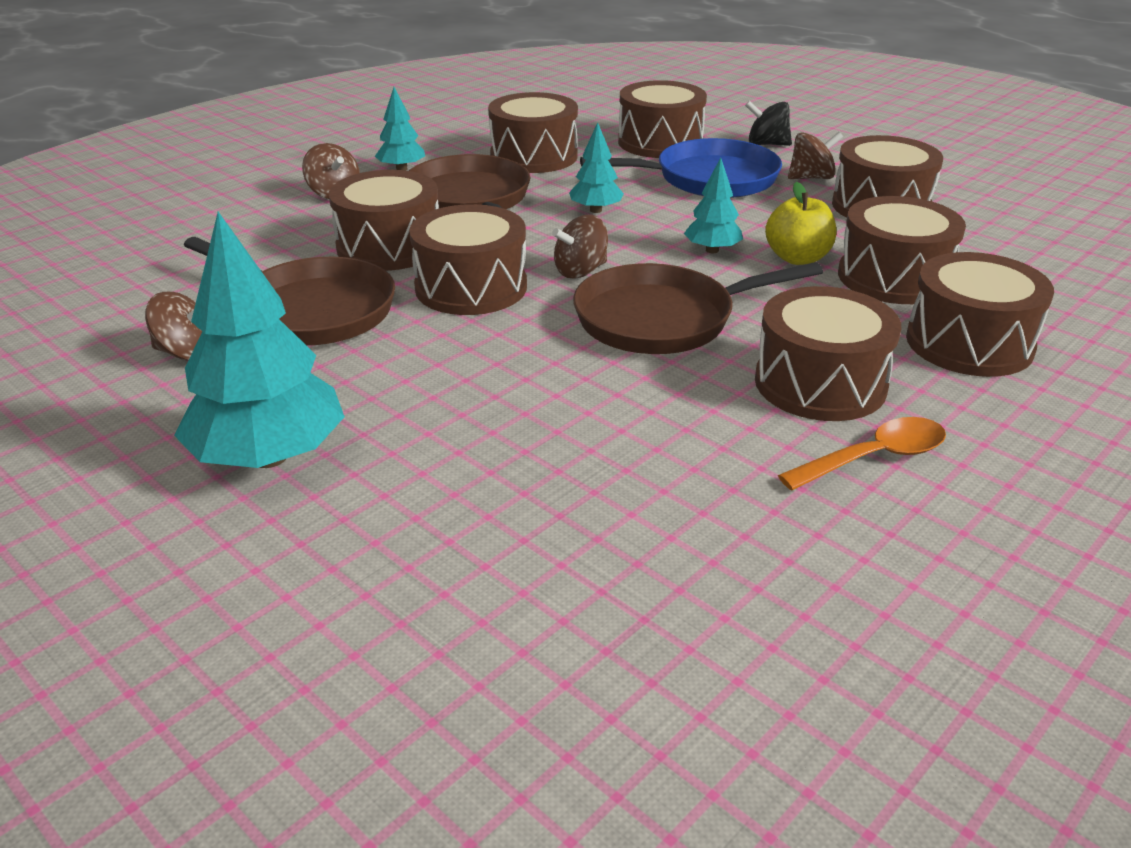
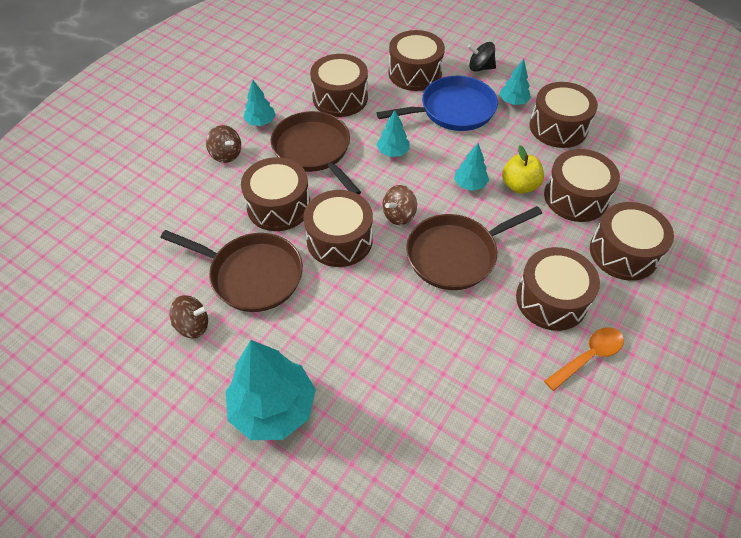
camera: 10 degrees left, 20 degrees up
brown spinning top [788,132,843,179] -> turquoise tree [499,59,531,105]

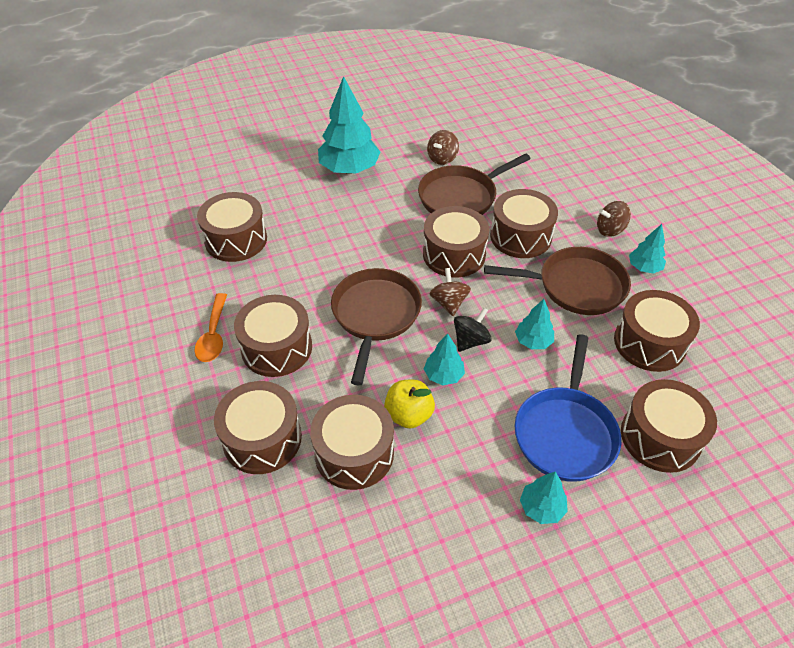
camera: 125 degrees right, 5 degrees down
black spinning top [468,42,496,72] -> black spinning top moved to [454,308,492,352]
brown drum [530,82,598,148] -> brown drum moved to [197,192,267,262]

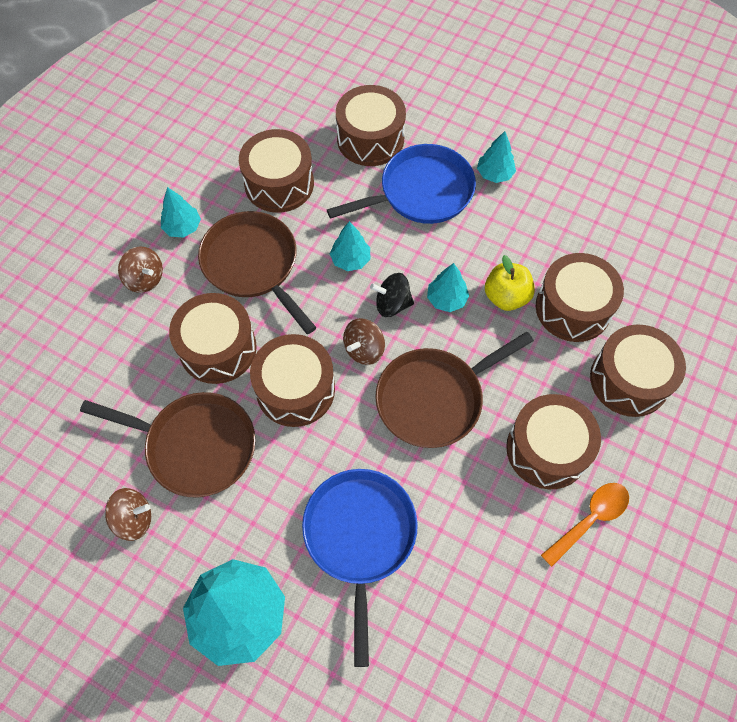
camera: 130 degrees left, 15 degrees up
brown drum [197,192,267,262] -> none
none -> blue pan [302,469,418,667]

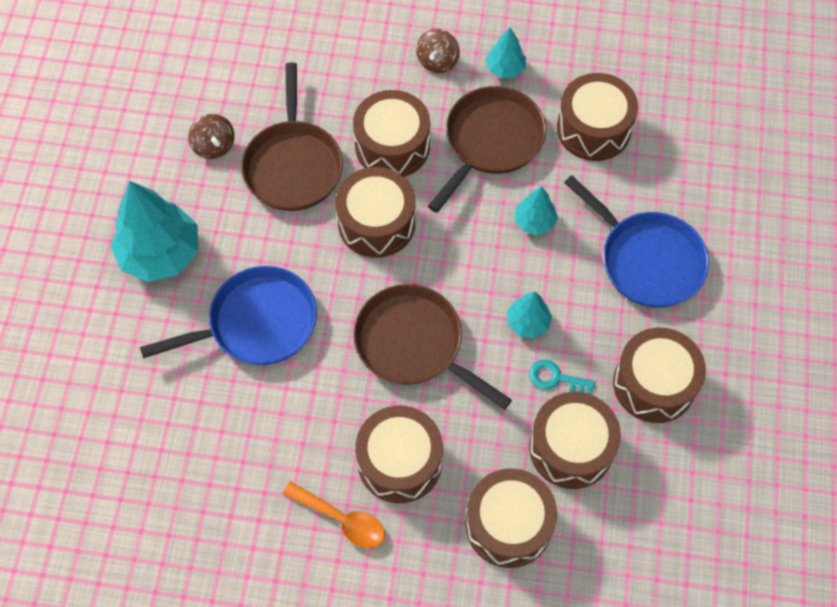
camera: 70 degrees right, 0 degrees up
brown drum [336,85,406,166] -> brown drum moved to [613,328,706,423]
brown spinning top [343,318,385,365] -> none
black spinning top [370,273,414,317] -> none
turquoise tree [477,131,516,183] -> none
yellow apple [485,255,535,311] -> turquoise key [529,360,595,394]

